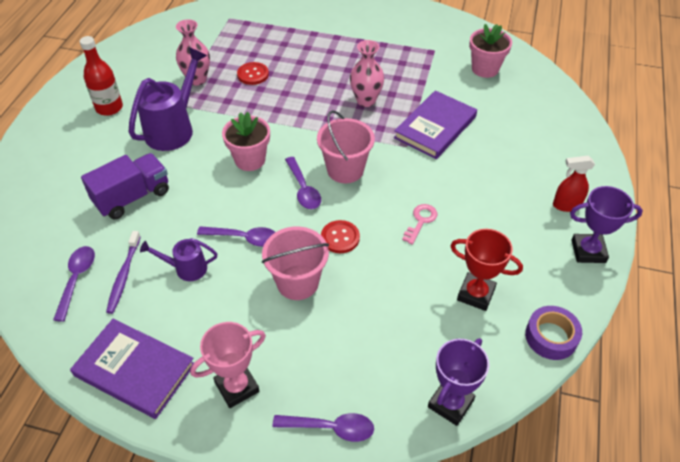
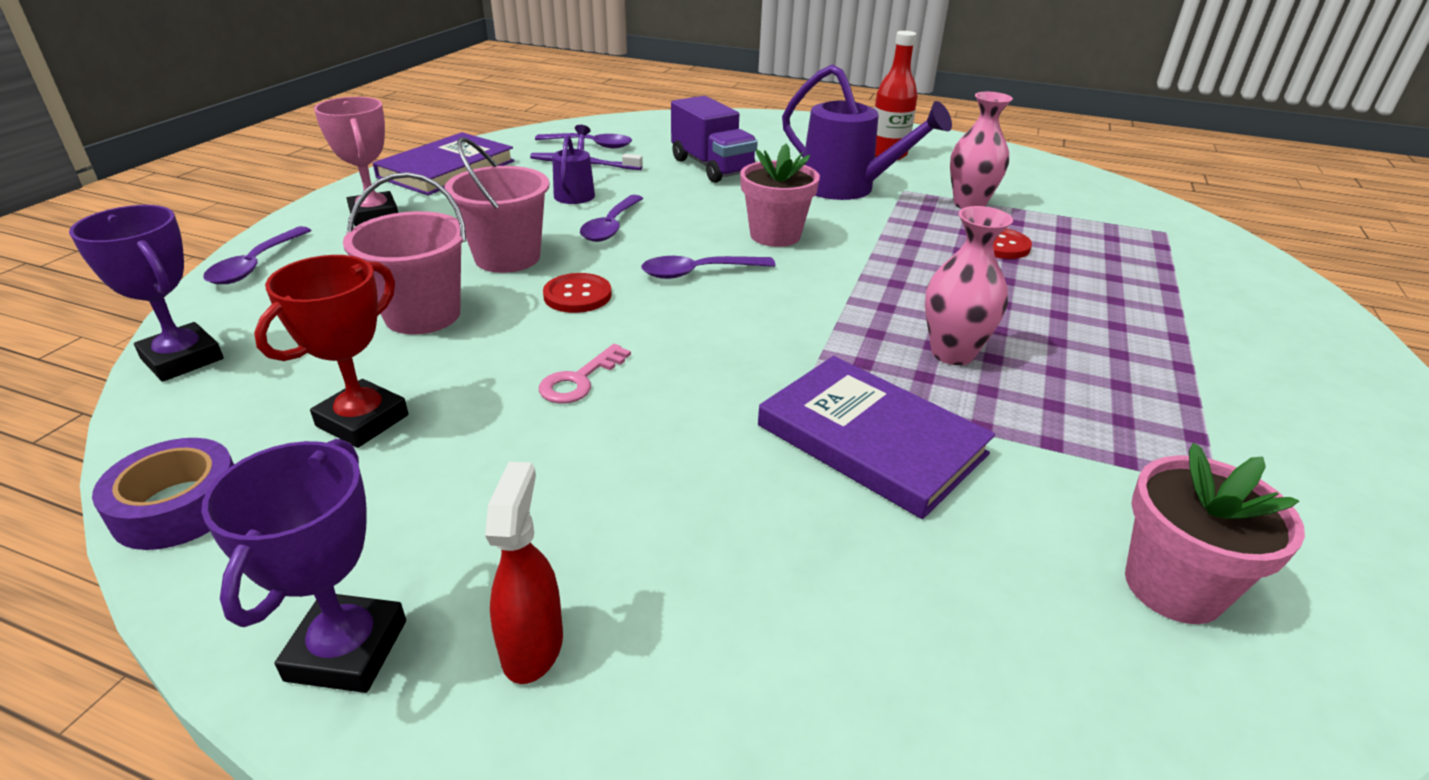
camera: 95 degrees right, 15 degrees down
pink bucket [317,110,375,183] -> pink bucket moved to [343,172,466,334]
pink key [402,204,437,245] -> pink key turned 90 degrees clockwise [539,344,631,404]

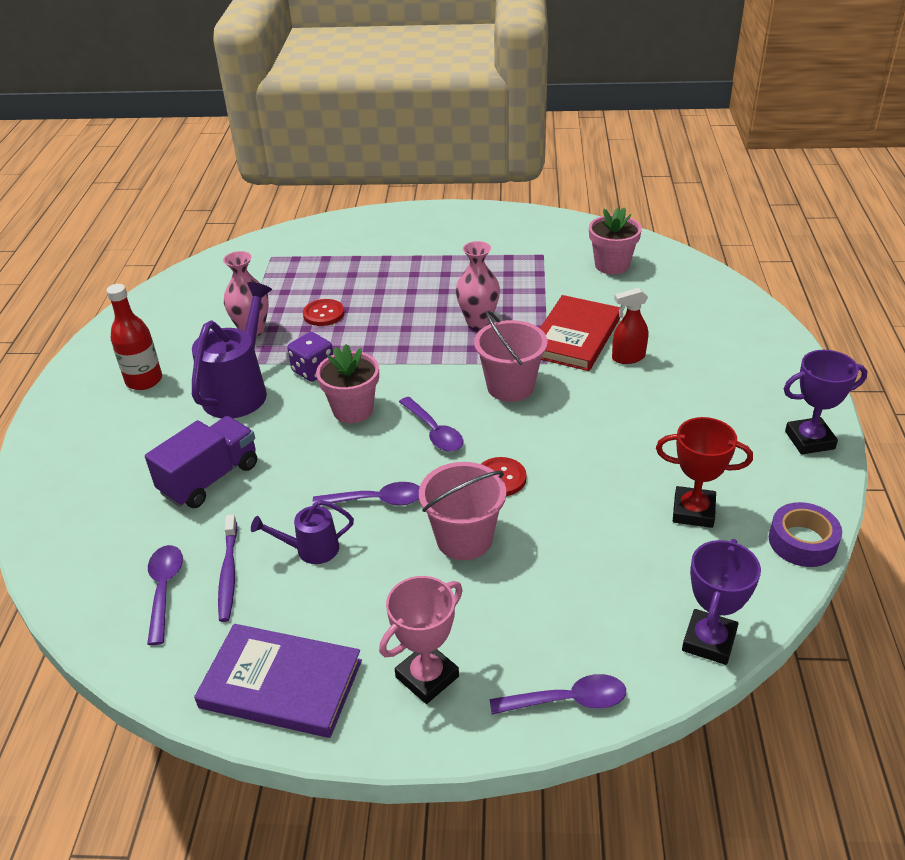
camera: 105 degrees left, 5 degrees up
pink bucket [343,172,466,334] -> pink bucket moved to [474,310,548,402]
red spray bottle [485,461,563,684] -> red spray bottle moved to [612,288,648,364]
pink key [539,344,631,404] -> none
purple book [758,356,995,519] -> red book [540,295,620,371]
none -> purple dice [287,332,333,382]

